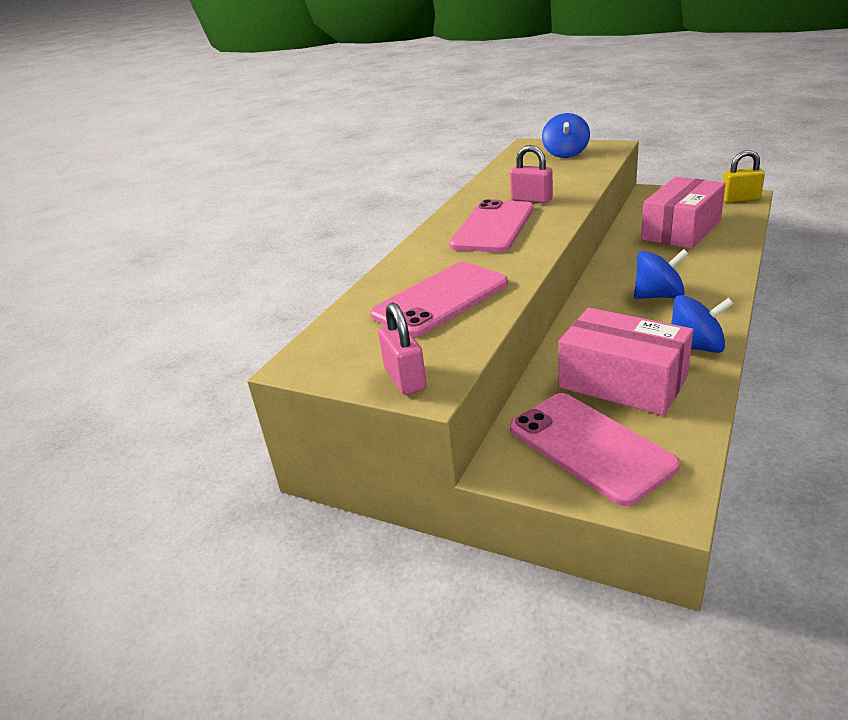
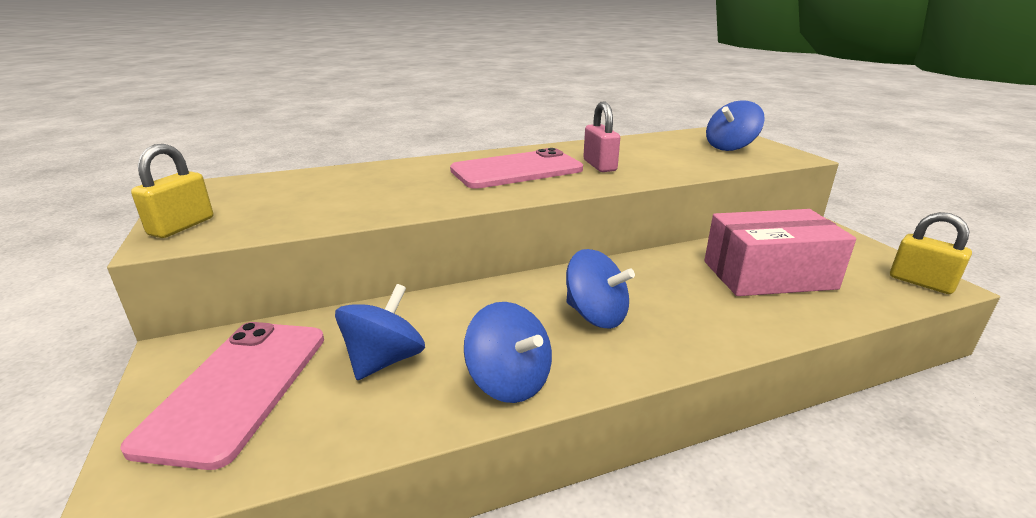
camera: 40 degrees right, 5 degrees down
pink phone [370,262,508,337] -> none
pink padlock [378,302,427,395] -> yellow padlock [131,144,213,238]
pink box [558,308,693,416] -> blue spinning top [335,284,425,380]

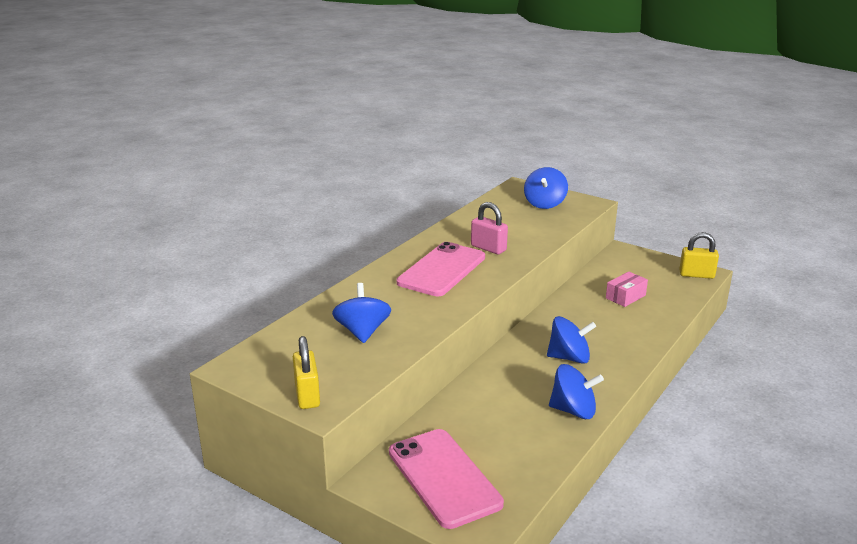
camera: 35 degrees left, 0 degrees up
blue spinning top [335,284,425,380] -> blue spinning top moved to [332,283,391,343]
pink box [704,209,856,296] -> pink box [606,272,648,307], size x0.50

